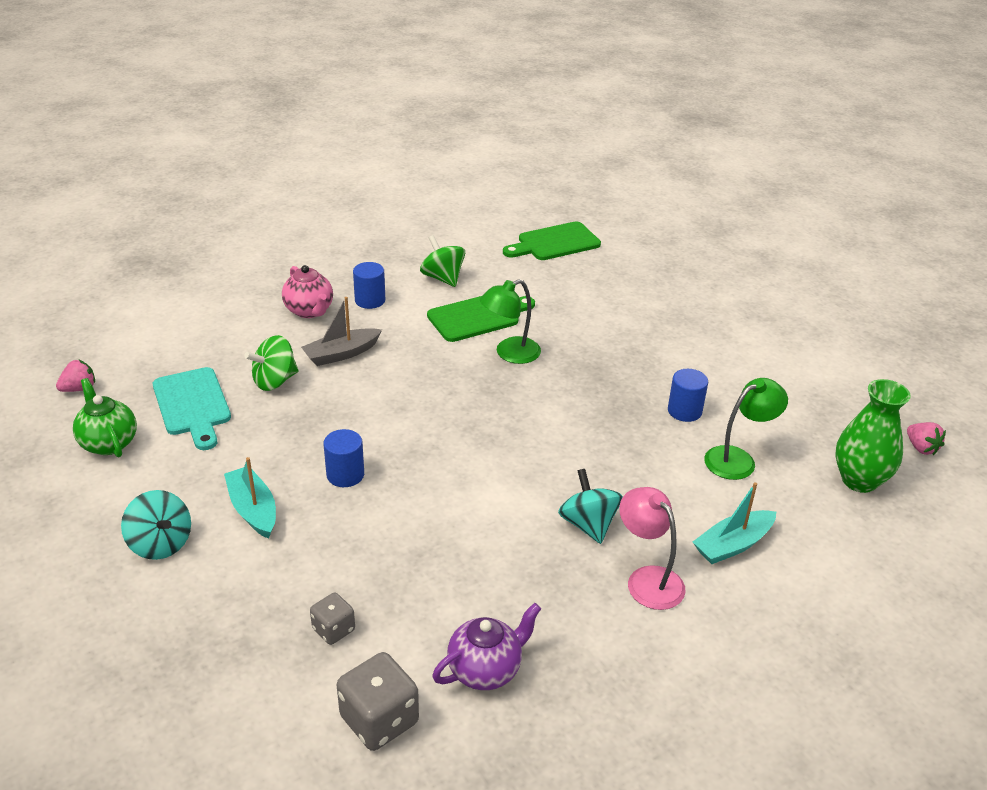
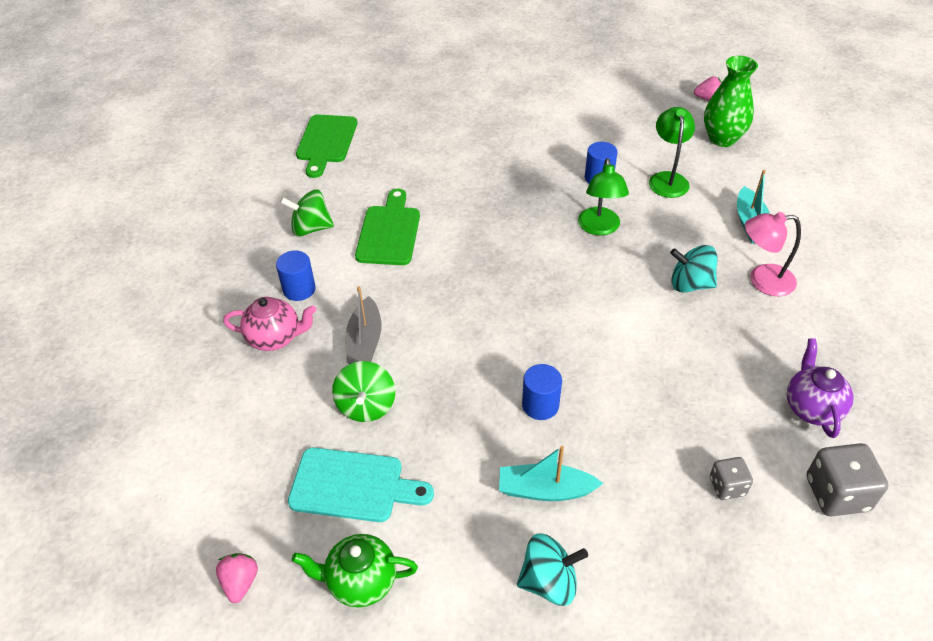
camera: 55 degrees left, 10 degrees up
green lamp [480,279,541,364] -> green lamp moved to [578,158,629,235]

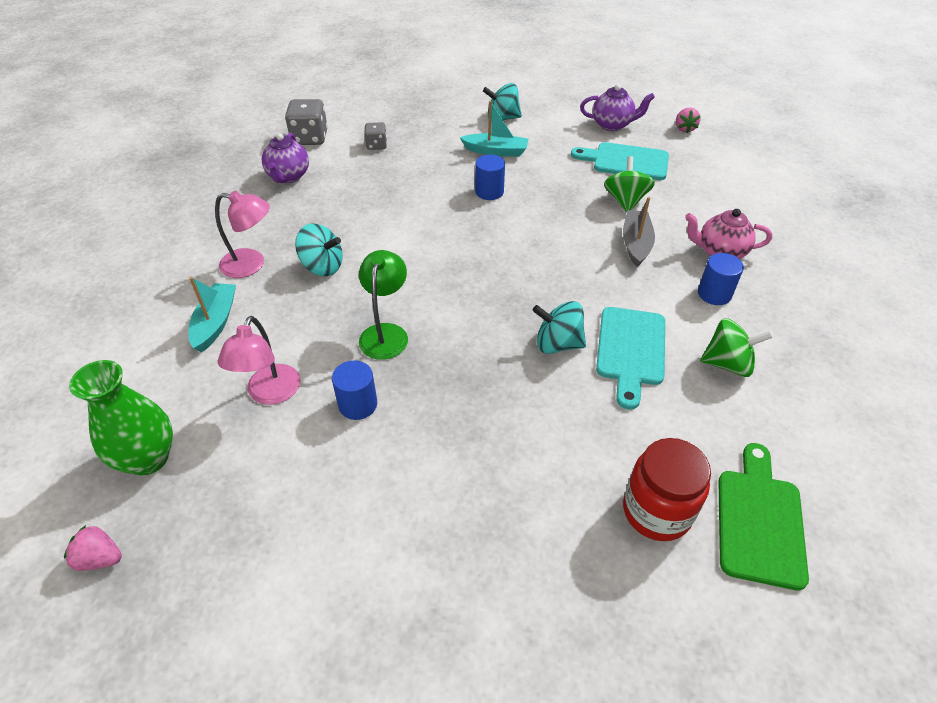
camera: 175 degrees left, 0 degrees up
green teapot [292,534,418,607] -> purple teapot [580,84,655,131]
green cutting board [355,189,420,265] -> turquoise cutting board [596,307,665,409]
green lamp [649,107,695,198] -> pink lamp [217,316,300,405]
none -> turquoise spinning top [533,301,586,354]
none -> red jar [623,438,711,541]

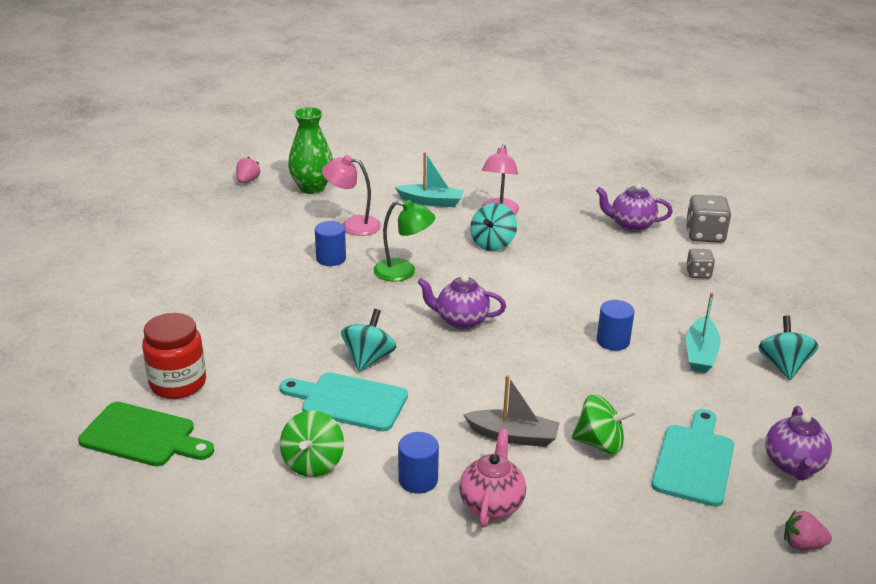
camera: 95 degrees right, 15 degrees down
none -> purple teapot [417,275,506,330]

